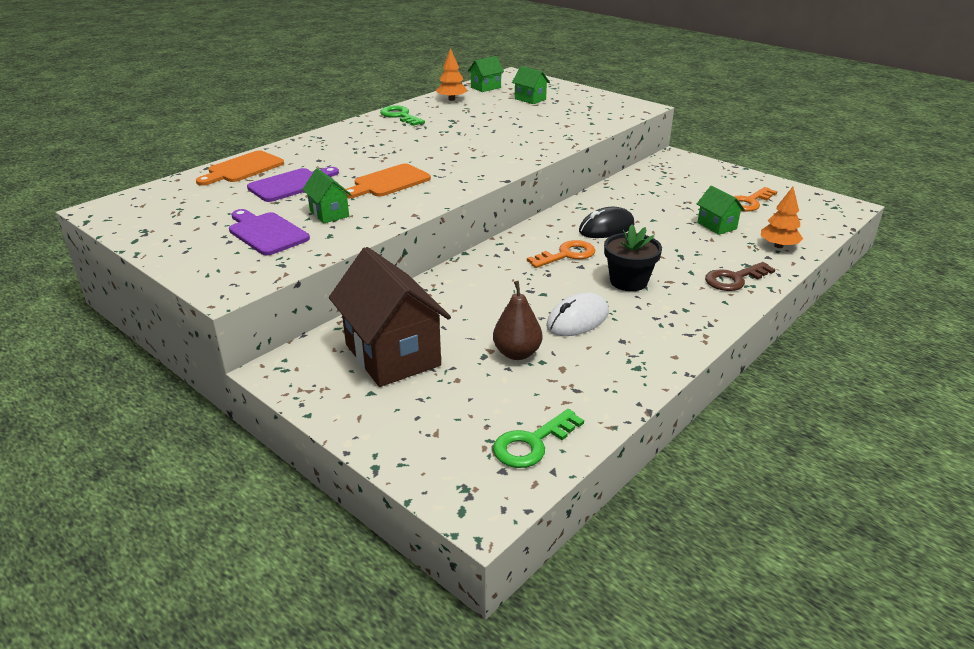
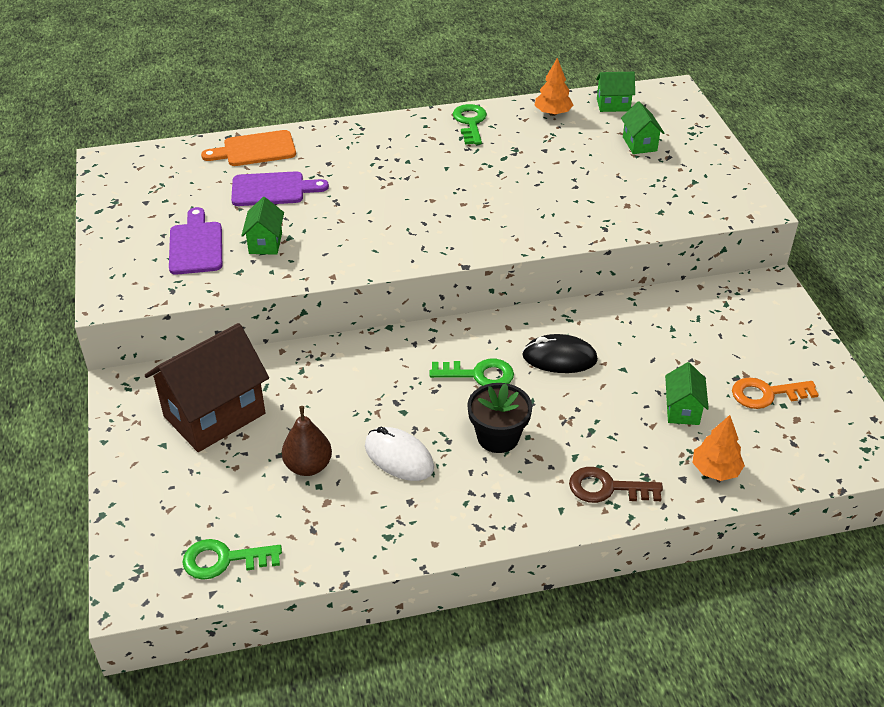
camera: 35 degrees right, 10 degrees up
brown house [329,247,451,387] -> brown house turned 45 degrees clockwise [145,323,269,452]
orange cutting board [344,163,431,198] -> none
orange key [527,240,596,268] -> green key [430,359,514,386]
white mouse [546,293,609,336] -> white mouse turned 45 degrees clockwise [365,427,434,481]

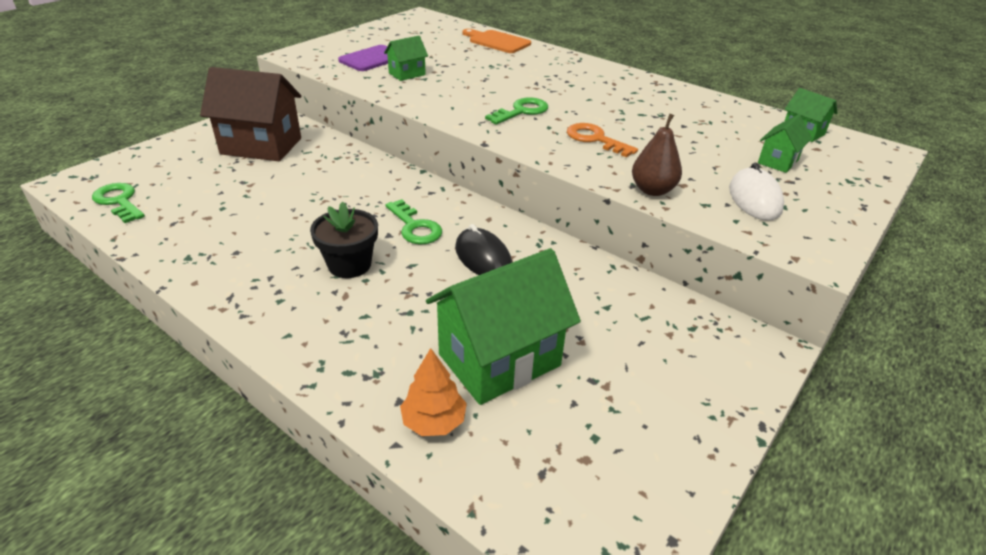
camera: 50 degrees right, 5 degrees down
purple cutting board [231,171,329,206] -> none
brown pear [282,406,332,476] -> brown pear moved to [632,114,682,196]
white mouse [365,427,434,481] -> white mouse moved to [729,163,784,221]
green key [453,104,487,145] -> green key moved to [485,97,548,125]
orange tree [534,58,574,116] -> none
brown key [569,467,663,503] -> none
green house [665,362,709,425] -> green house [426,248,581,405], size x2.07
orange key [732,377,819,409] -> orange key moved to [567,123,638,157]

